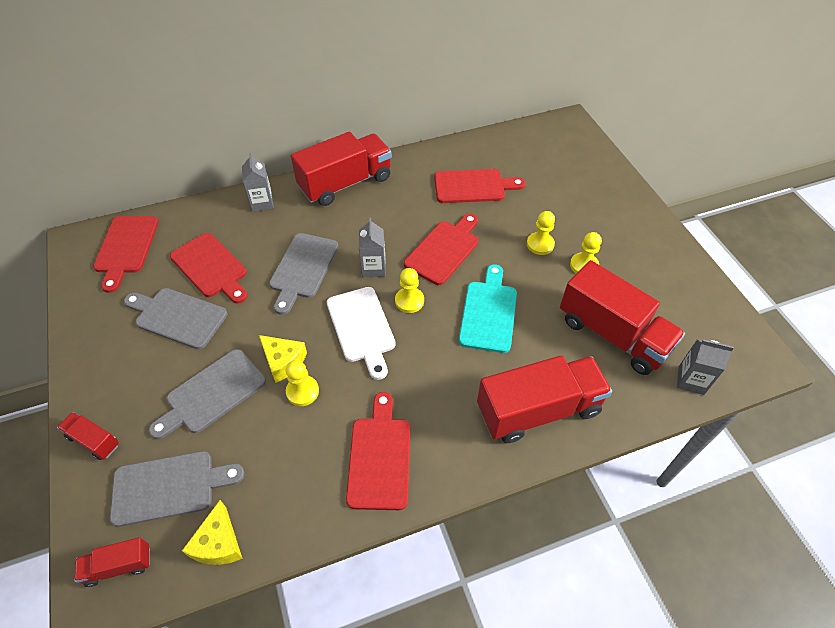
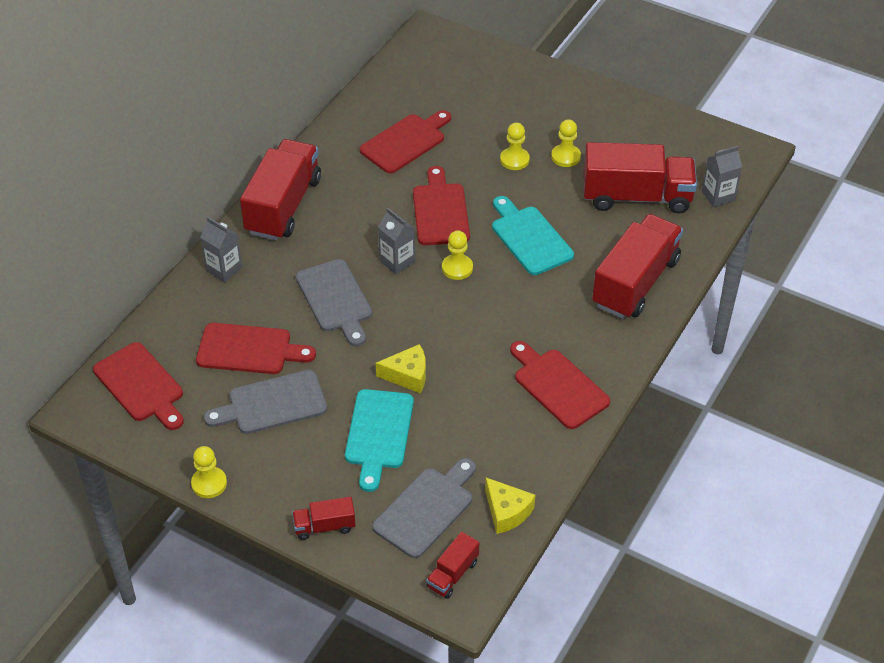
camera: 40 degrees left, 5 degrees down
grey cutting board [149,349,266,439] -> turquoise cutting board [345,389,414,492]
yellow pawn [286,360,319,406] -> yellow pawn moved to [191,446,227,498]
white cutting board [327,287,396,380] -> none

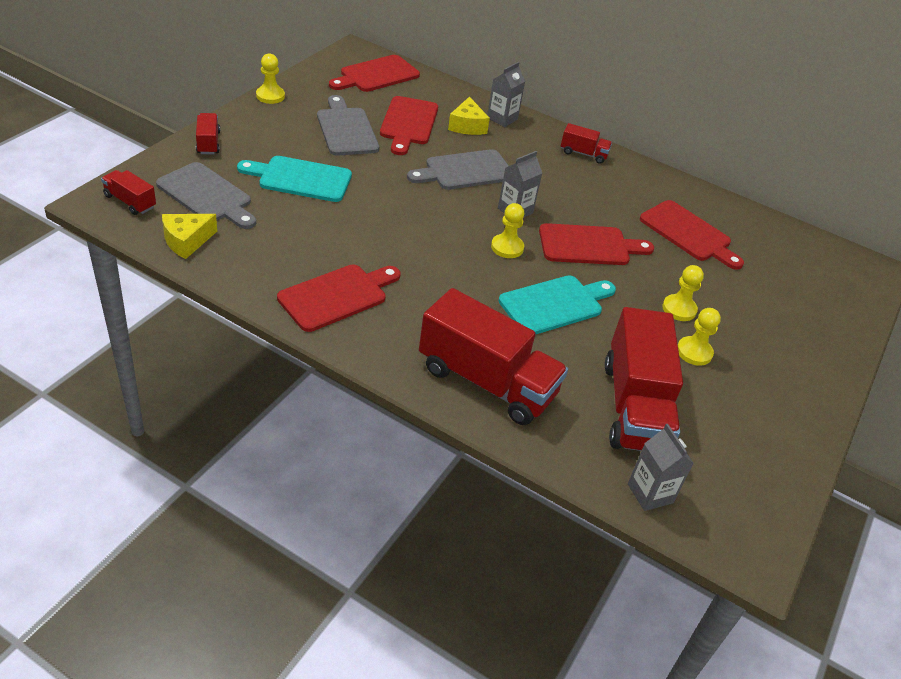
camera: 85 degrees right, 5 degrees down
red truck [240,139,321,240] -> red truck [561,123,612,164], size x0.46
yellow cheese [376,344,426,394] -> yellow cheese moved to [448,97,490,135]

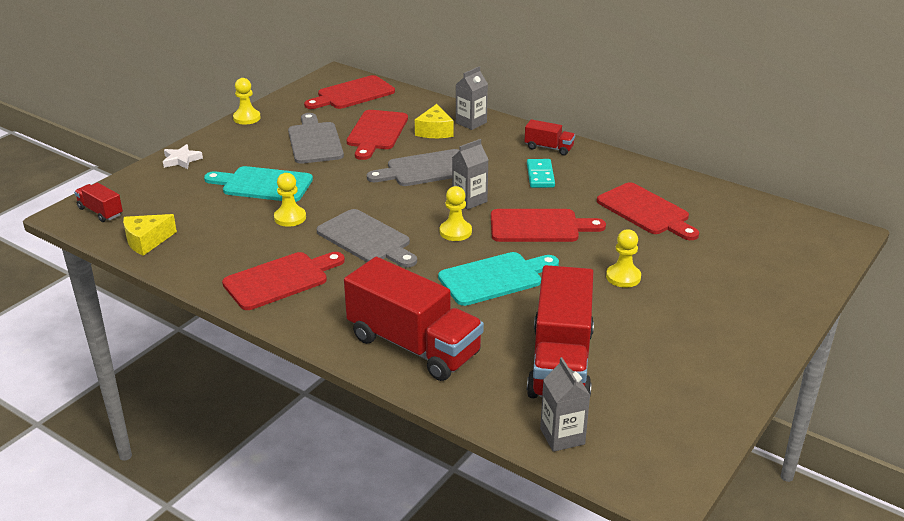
camera: 10 degrees right, 10 degrees down
grey cutting board [156,162,256,229] -> grey cutting board moved to [316,209,417,268]
red truck [196,113,220,154] -> white star [163,144,203,169]
yellow pawn [678,308,721,366] -> yellow pawn moved to [274,173,306,227]
none -> turquoise domino [527,159,555,188]

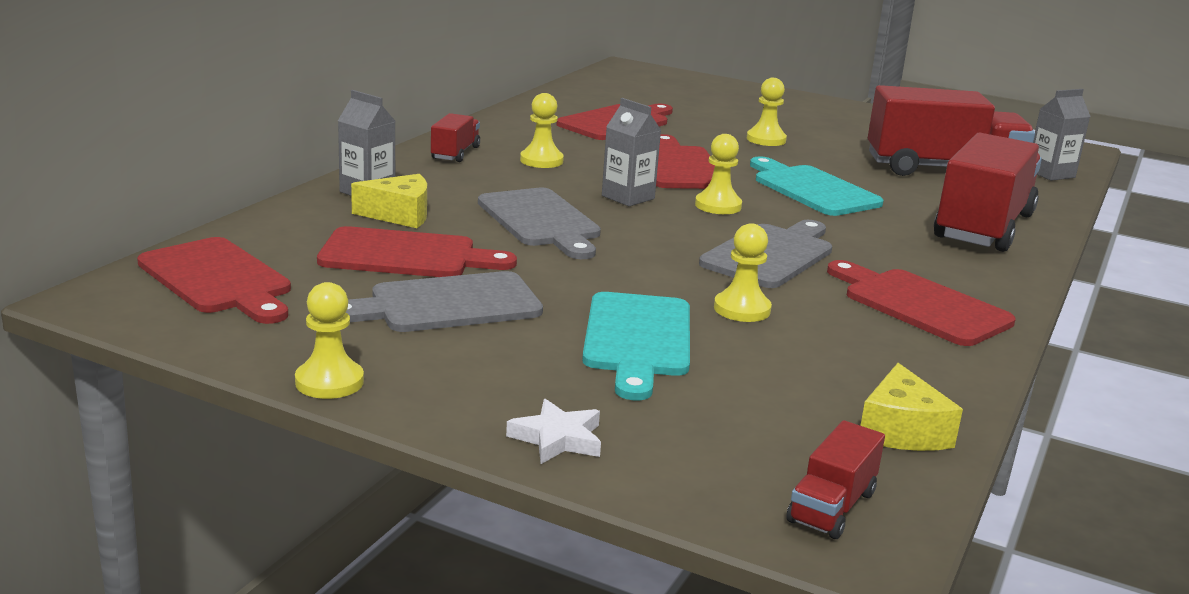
camera: 100 degrees left, 10 degrees down
yellow cheese [123,214,177,256] -> yellow cheese turned 45 degrees clockwise [860,363,963,451]
turquoise domino [527,159,555,188] -> yellow pawn [520,93,564,168]

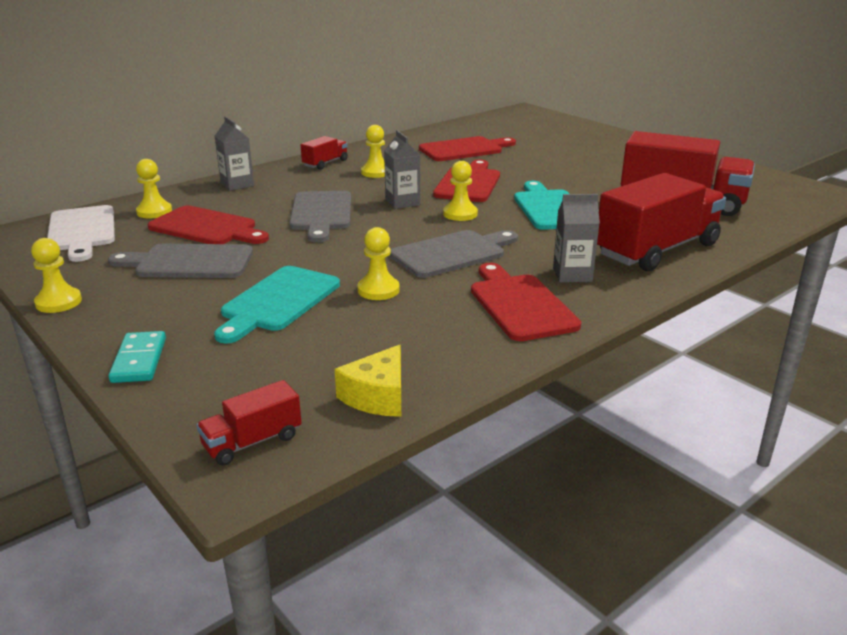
camera: 25 degrees right, 5 degrees up
red cutting board [137,237,291,324] -> white cutting board [47,205,115,262]
yellow cheese [351,174,427,228] -> none
white star [506,399,601,464] -> turquoise domino [109,331,166,383]
yellow pawn [747,78,787,146] -> yellow pawn moved to [136,159,172,218]
grey carton [1033,89,1091,181] -> grey carton moved to [553,194,600,283]

